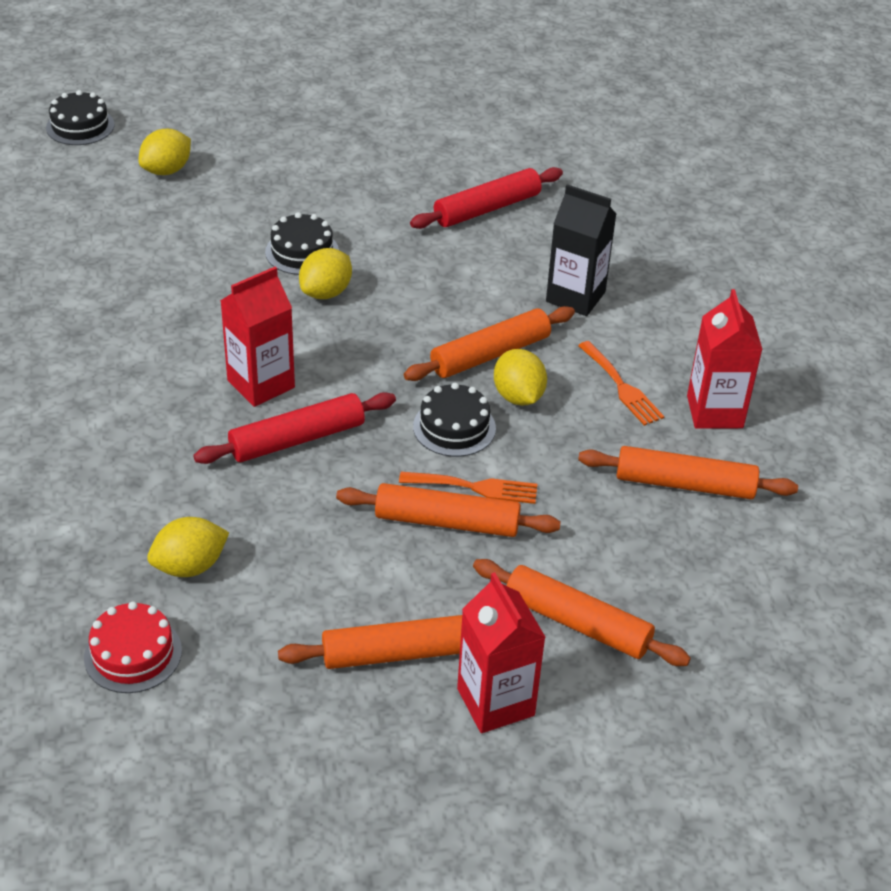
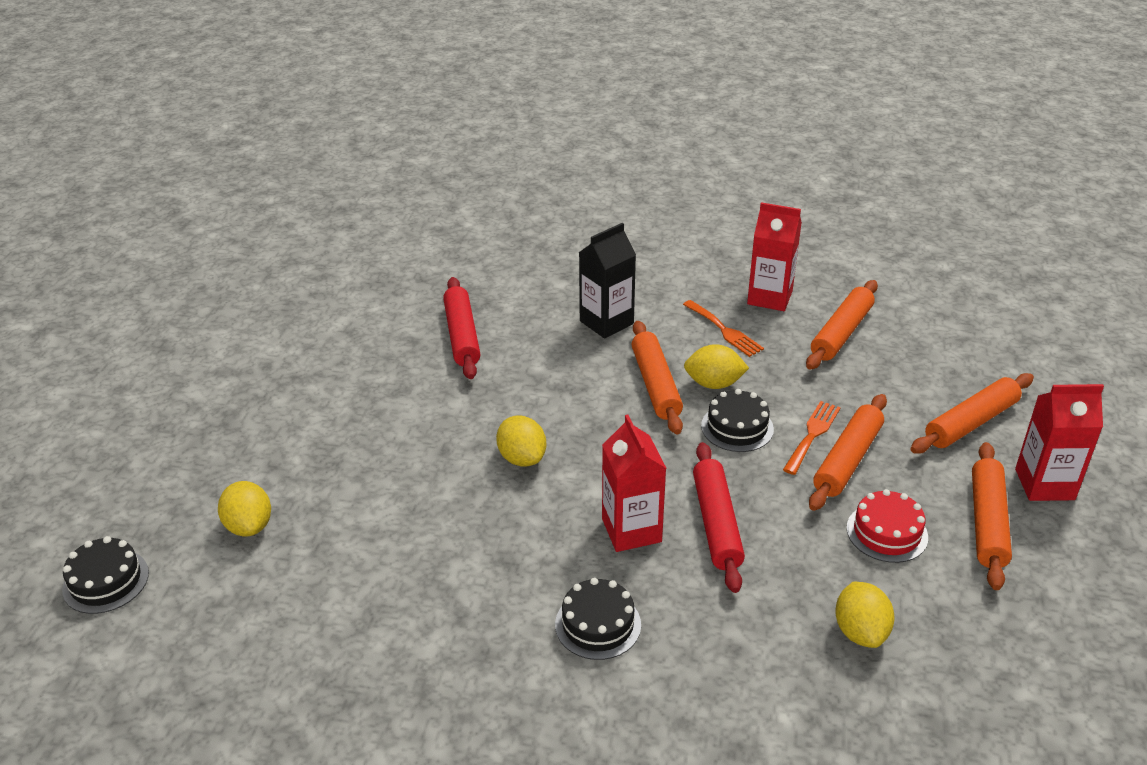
camera: 65 degrees left, 5 degrees down
red cake [84,601,182,693] -> red cake moved to [847,489,928,563]
black cake [265,212,339,275] -> black cake moved to [555,578,641,660]
orange fork [578,341,665,426] -> orange fork turned 60 degrees clockwise [683,300,764,357]

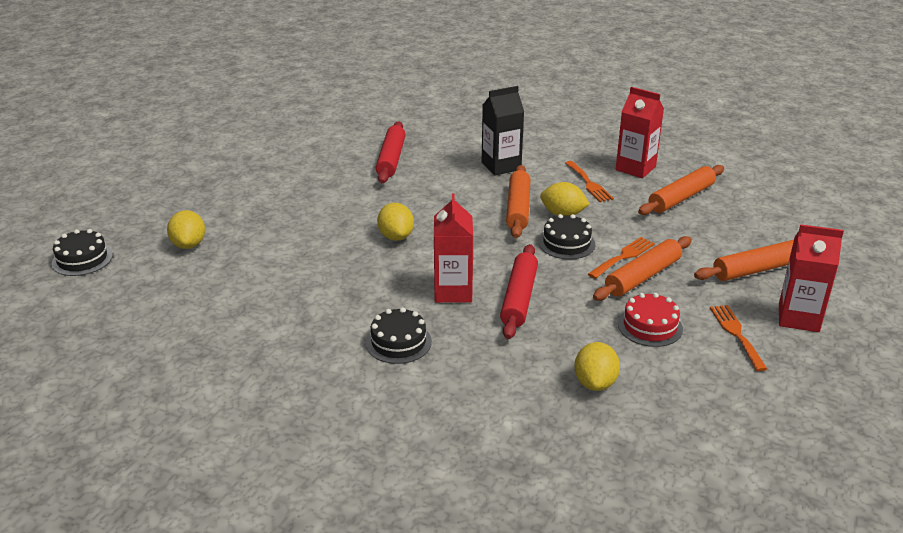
camera: 15 degrees right, 5 degrees down
orange rolling pin [972,442,1012,590] -> orange fork [710,305,767,371]

